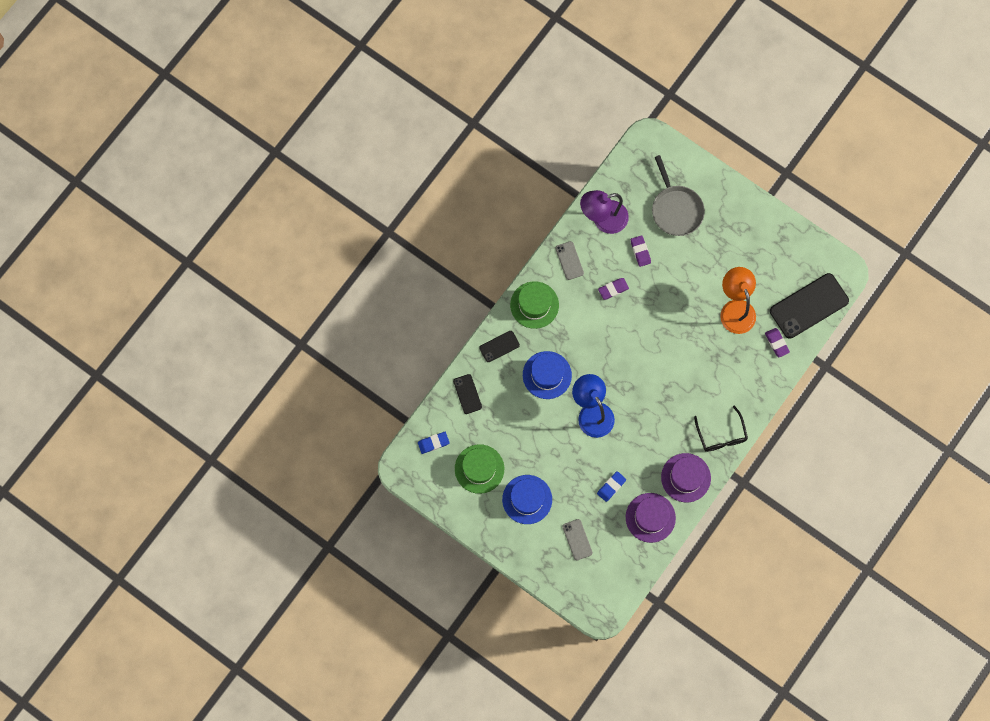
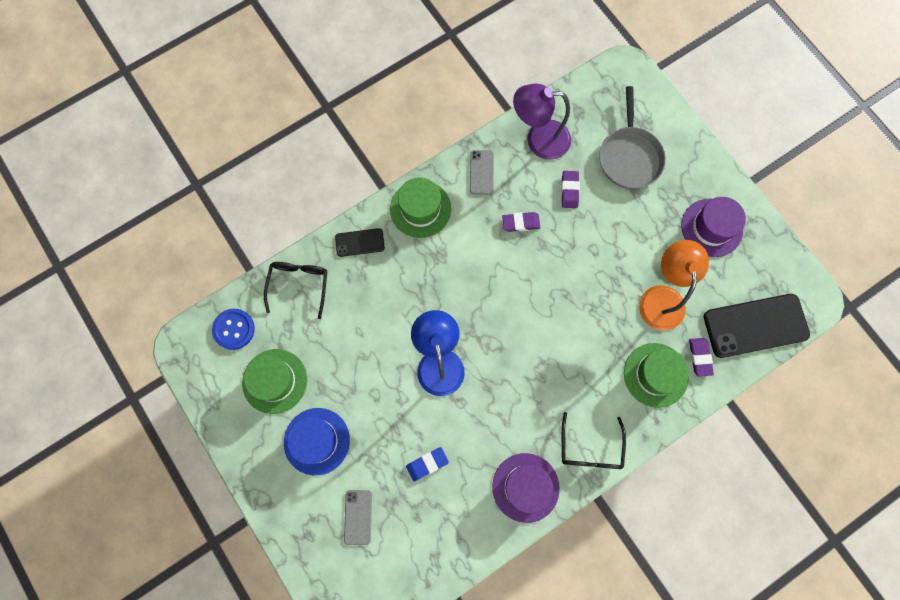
camera: 20 degrees right, 0 degrees up
blue eraser [418,432,450,454] -> blue button [212,309,255,350]
black phone [453,374,482,414] -> black glasses [264,262,327,319]
blue hat [523,351,572,399] -> none
purple hat [626,493,676,543] -> purple hat moved to [681,197,746,257]
none -> green hat [624,343,689,408]

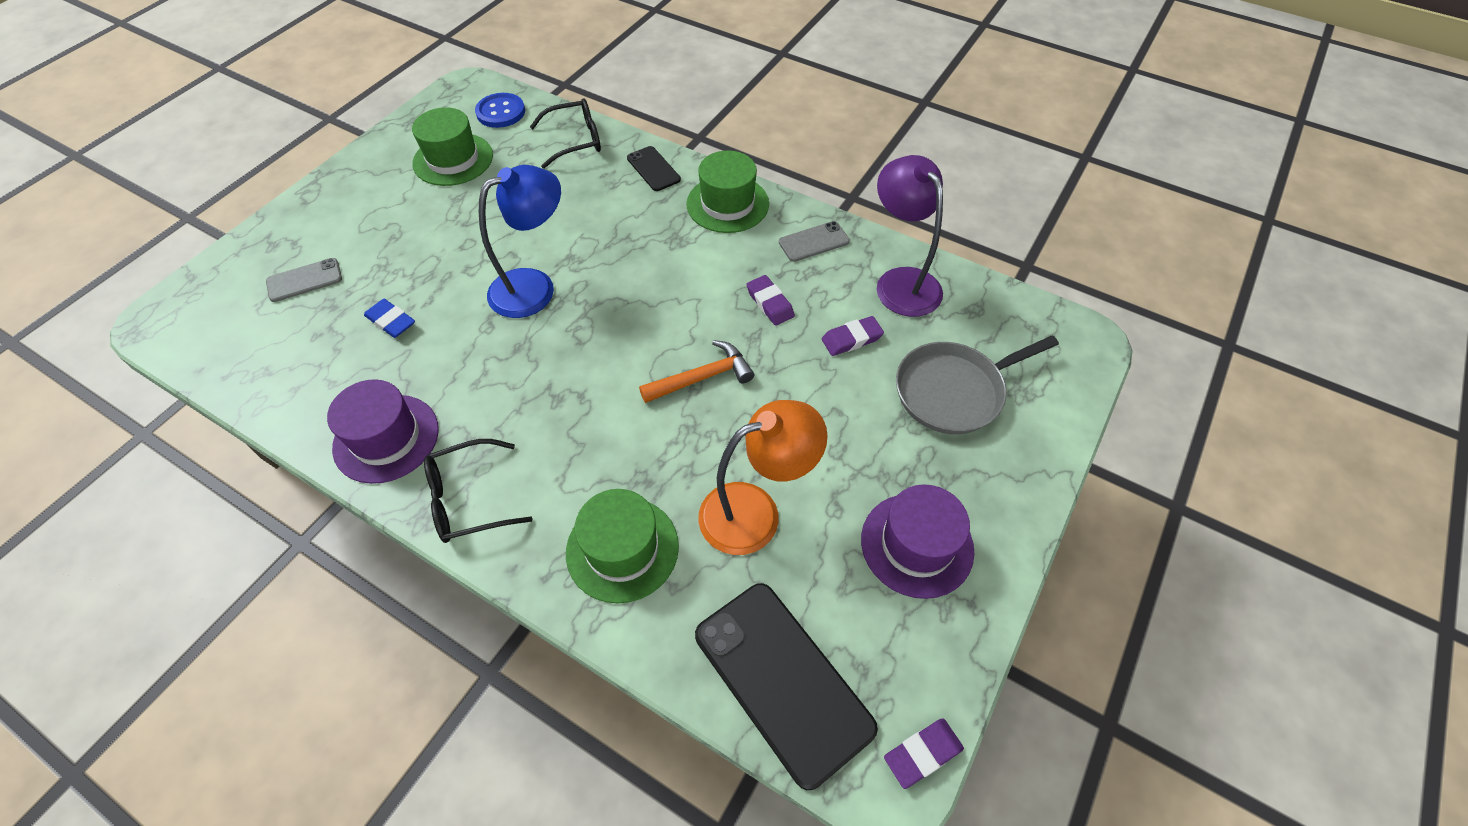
camera: 65 degrees right, 20 degrees down
blue hat [284,408,350,475] -> none
purple eraser [689,338,714,377] -> purple eraser moved to [884,718,964,789]
none -> orange hammer [639,340,754,403]

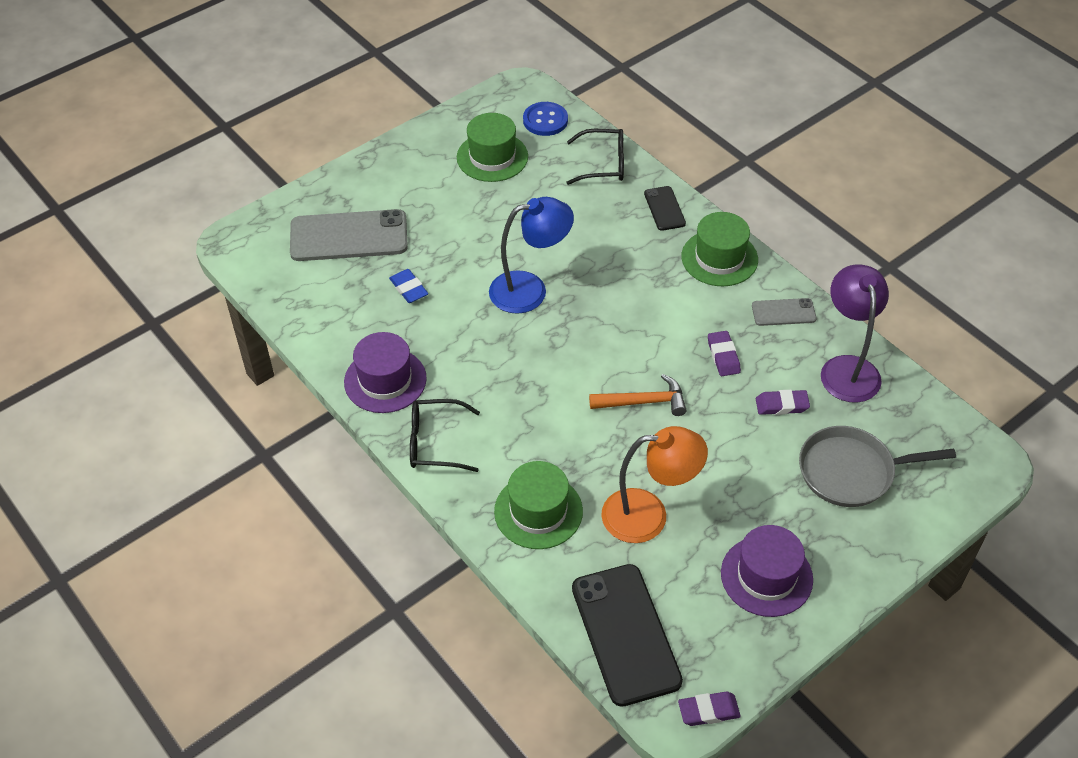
camera: 20 degrees right, 5 degrees down
grey phone [266,258,342,302] -> grey phone [290,209,408,261], size x1.99

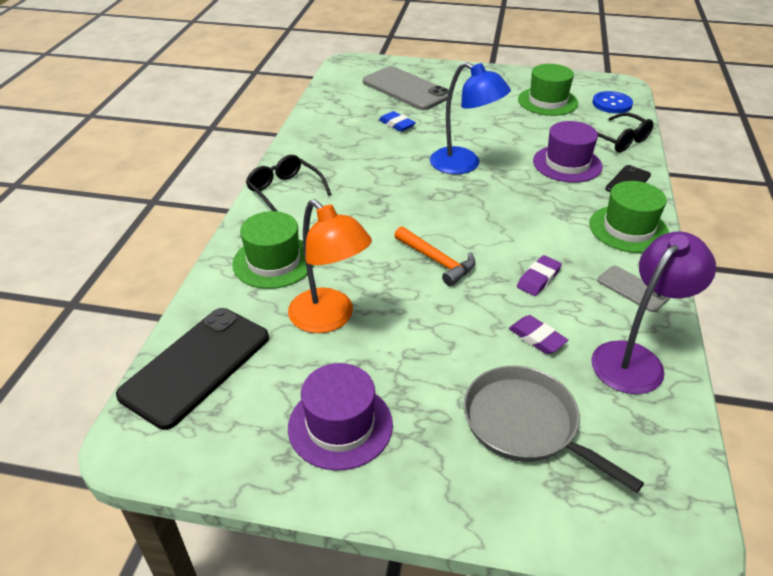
camera: 50 degrees right, 10 degrees down
purple hat [344,332,427,413] -> purple hat moved to [533,121,603,183]
blue eraser [389,269,428,303] -> blue eraser turned 60 degrees counterclockwise [379,111,416,132]
purple eraser [678,692,741,726] -> none

